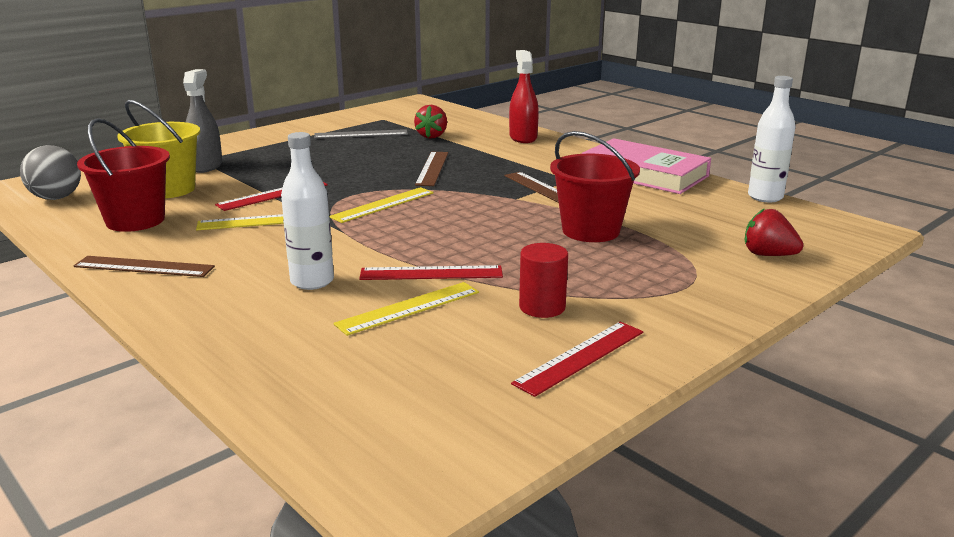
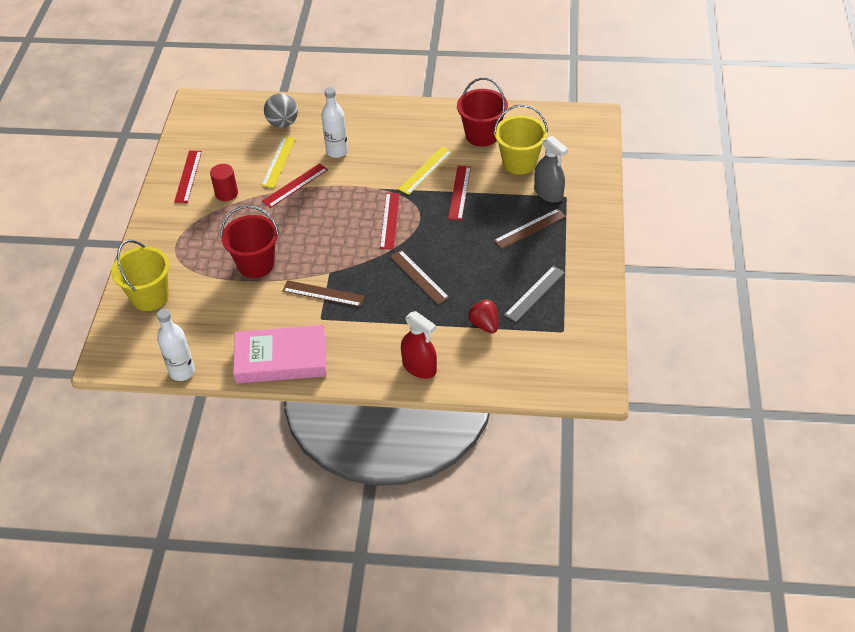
camera: 140 degrees right, 25 degrees up
grey ball [20,145,81,200] -> grey ball moved to [264,93,298,128]
brown ruler [73,256,215,277] -> brown ruler moved to [494,208,566,249]
yellow ruler [329,187,434,223] -> red ruler [380,193,400,249]
red strawberry [745,208,804,256] -> yellow bucket [111,240,170,311]

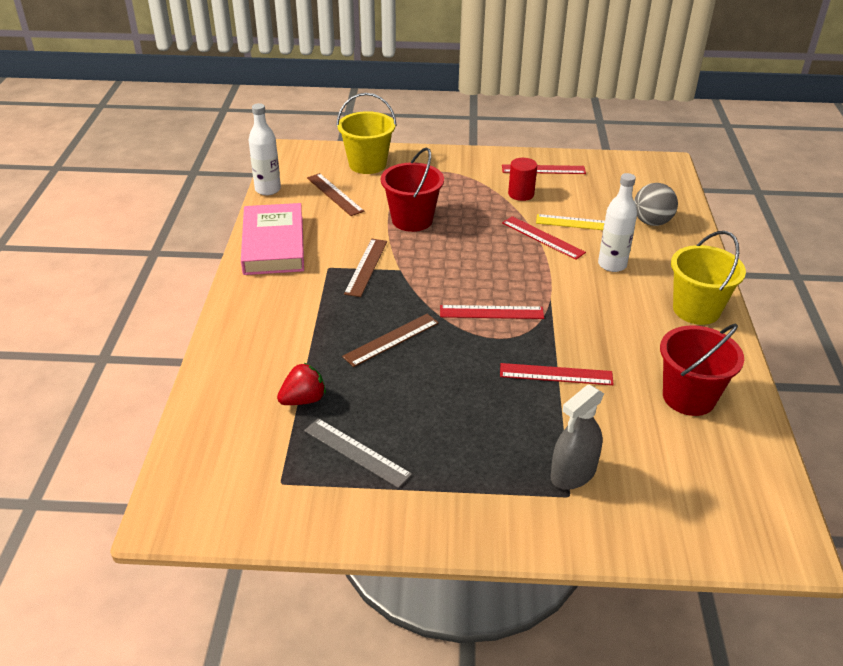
camera: 85 degrees right, 10 degrees down
yellow ruler [398,147,453,195] -> none
red spray bottle [401,311,437,379] -> none
yellow bucket [494,104,548,175] -> yellow bucket moved to [671,231,746,325]
brown ruler [494,208,566,249] -> brown ruler moved to [307,173,364,216]

